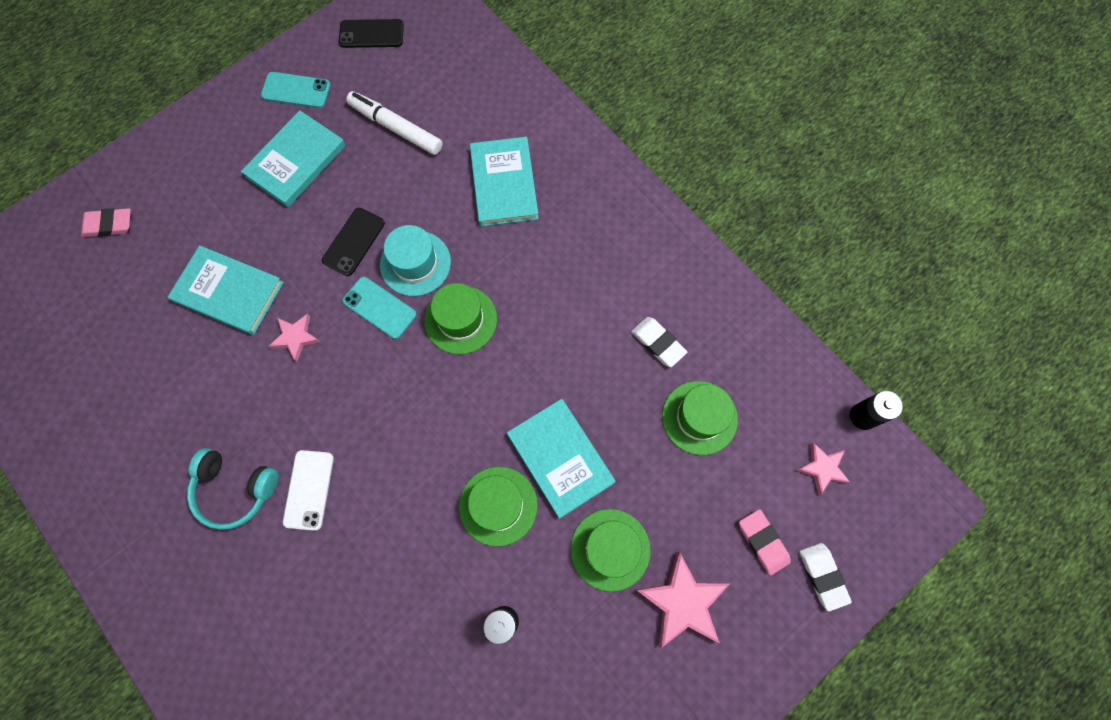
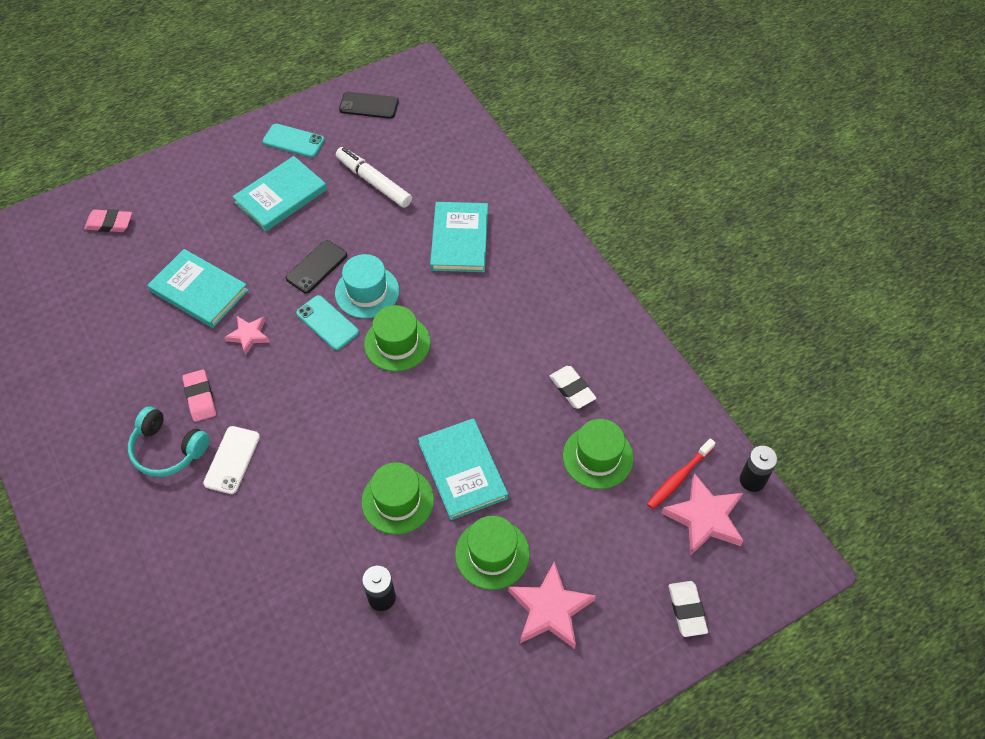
camera: 10 degrees right, 15 degrees down
pink eraser [739,509,791,576] -> pink eraser moved to [182,369,216,422]
pink star [797,442,850,495] -> pink star [661,473,744,555], size x1.70
none -> red toothbrush [647,438,716,509]

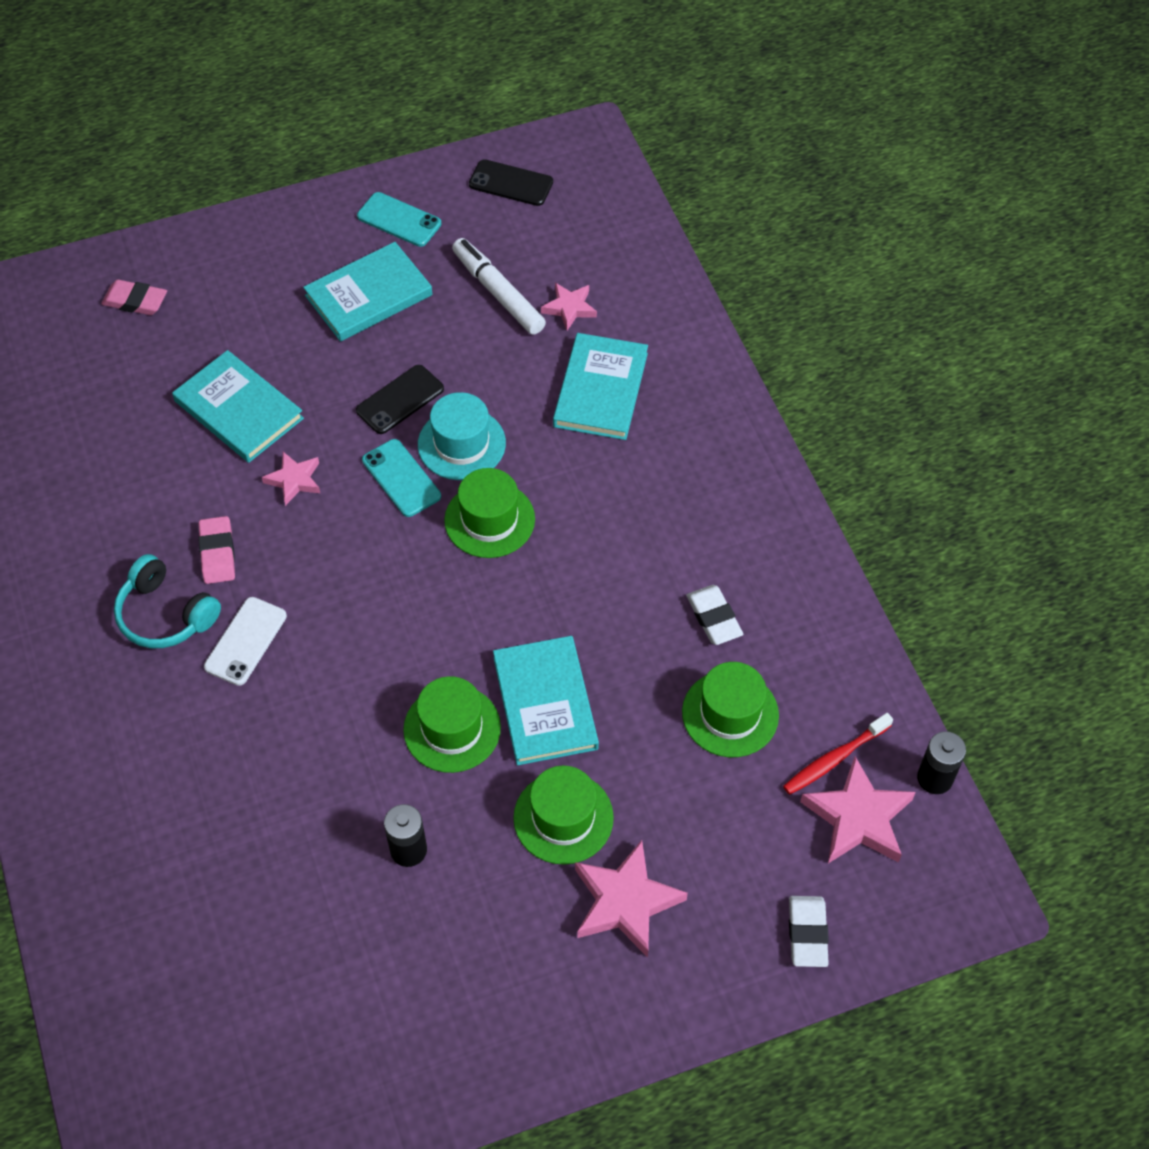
camera: 10 degrees right, 0 degrees up
none -> pink star [541,283,597,331]

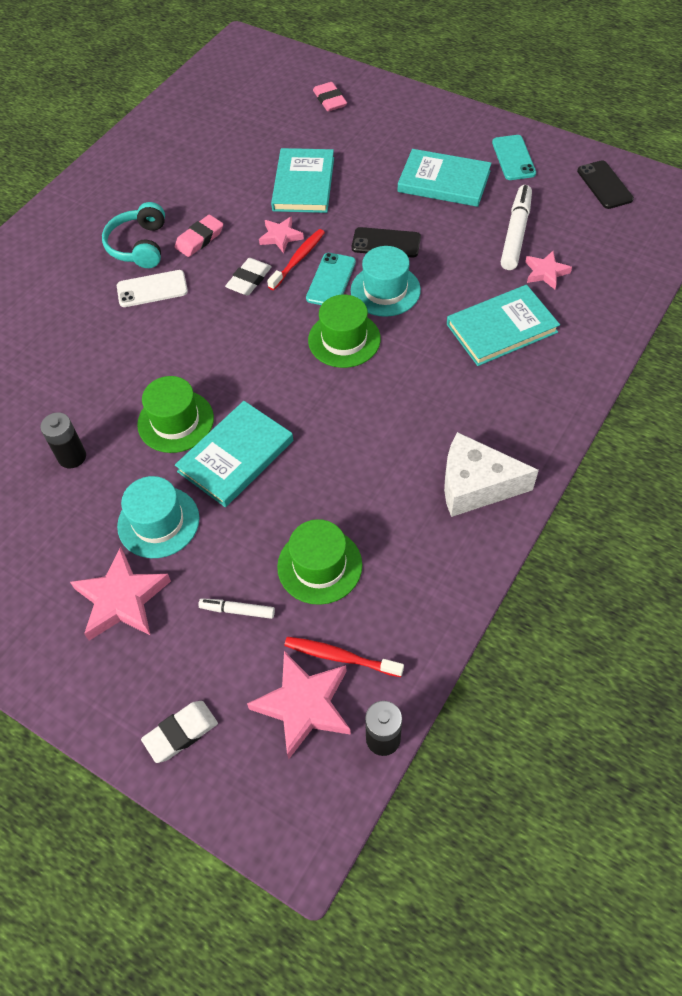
camera: 55 degrees right, 0 degrees up
green hat [513,766,614,865] -> turquoise hat [117,476,199,558]
white eraser [686,585,743,645] -> white eraser moved to [225,258,272,296]
none -> white marker [198,598,275,619]
none -> red toothbrush [267,229,325,290]
none -> white cheese [444,432,539,517]

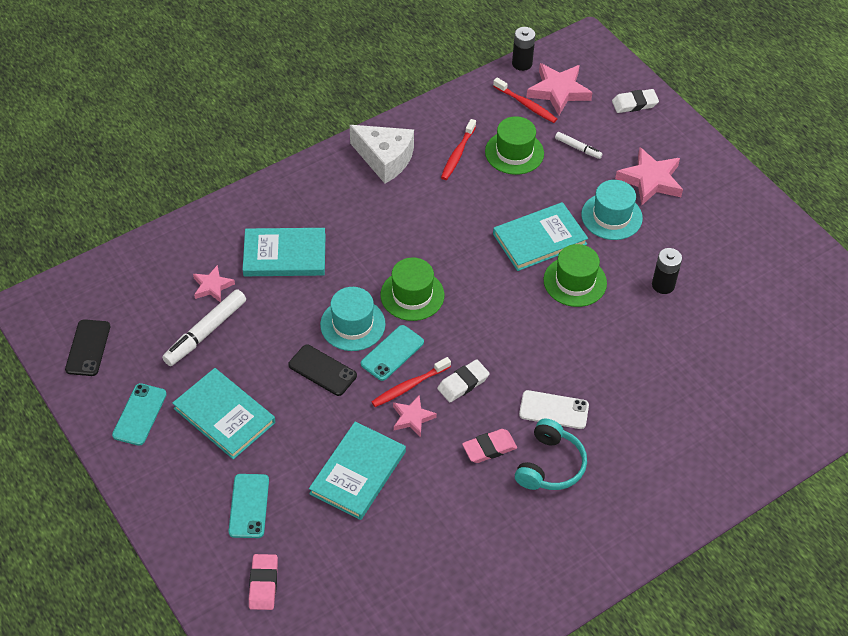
camera: 160 degrees left, 5 degrees down
none -> turquoise phone [229,474,269,538]
none -> red toothbrush [441,119,476,180]

